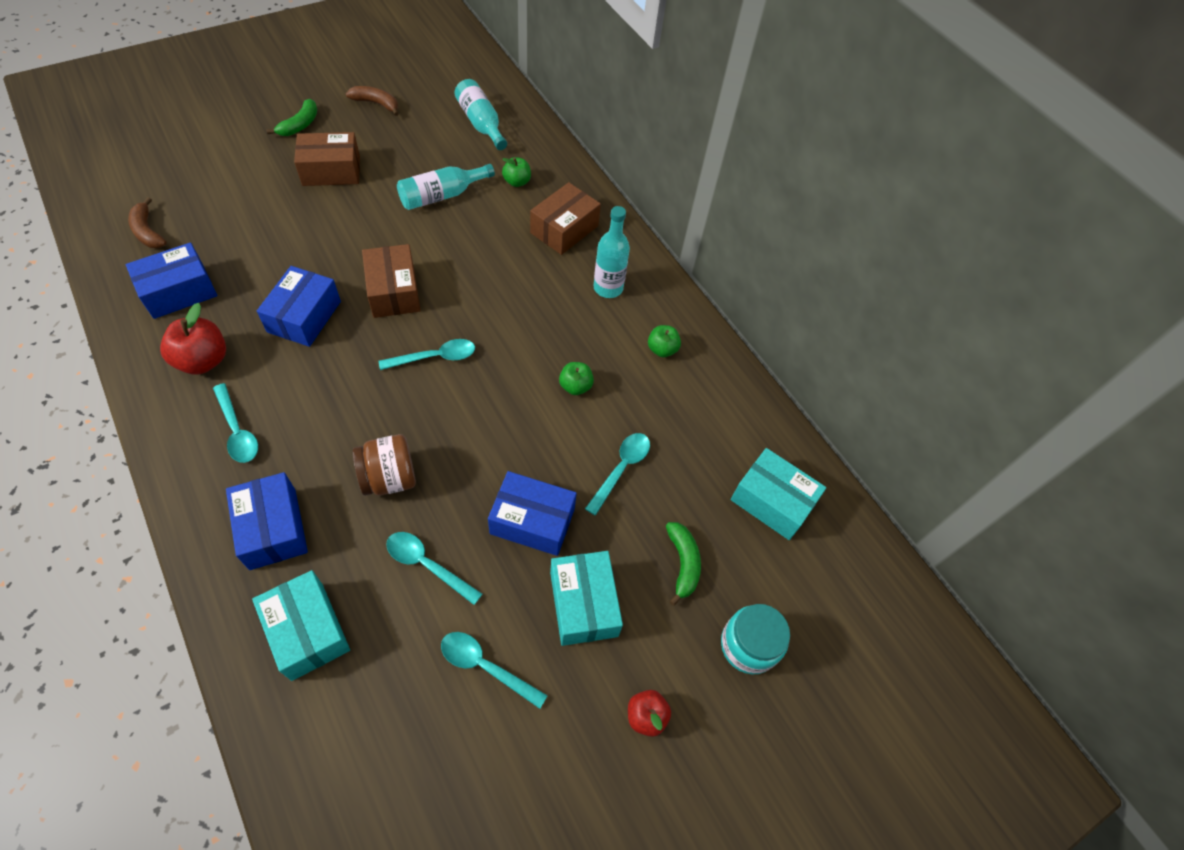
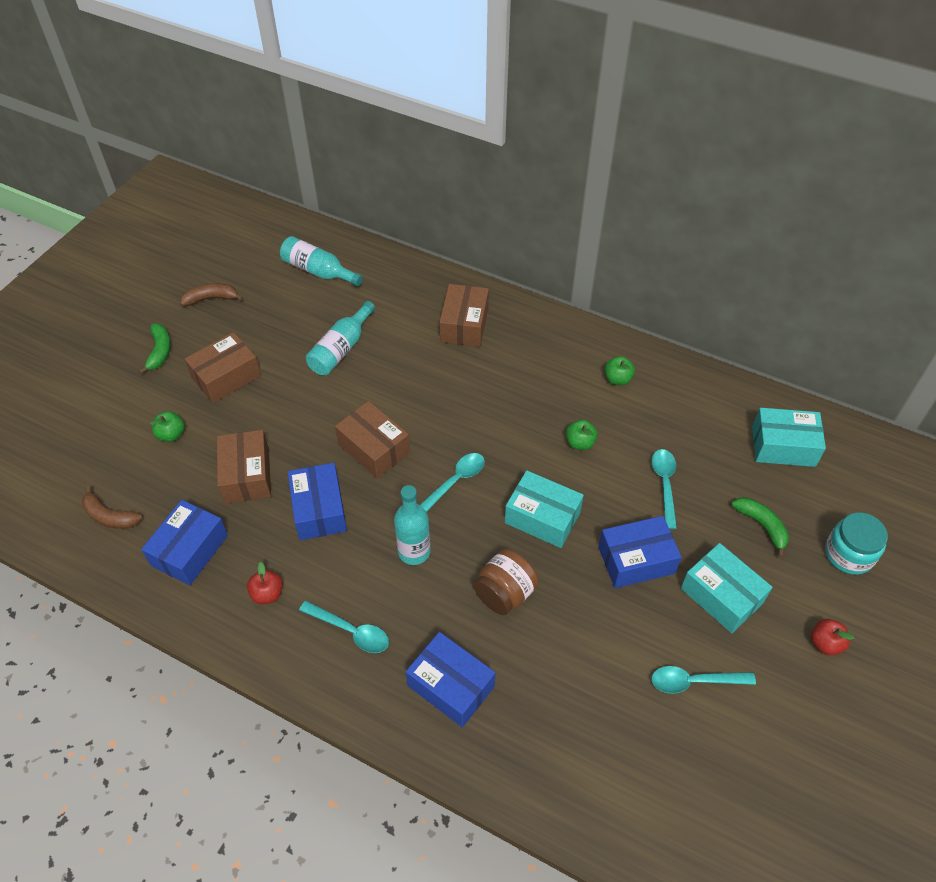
camera: 25 degrees left, 5 degrees down
red apple [160,303,226,375] -> red apple [247,562,283,604], size x0.61
turquoise box [252,570,350,681] -> turquoise box moved to [505,470,584,548]
turquoise spoon [386,532,482,605] -> none
green apple [502,157,531,187] -> green apple moved to [150,412,185,442]
turquoise bottle [594,206,630,298] -> turquoise bottle moved to [394,485,431,565]
none -> brown box [217,430,271,504]

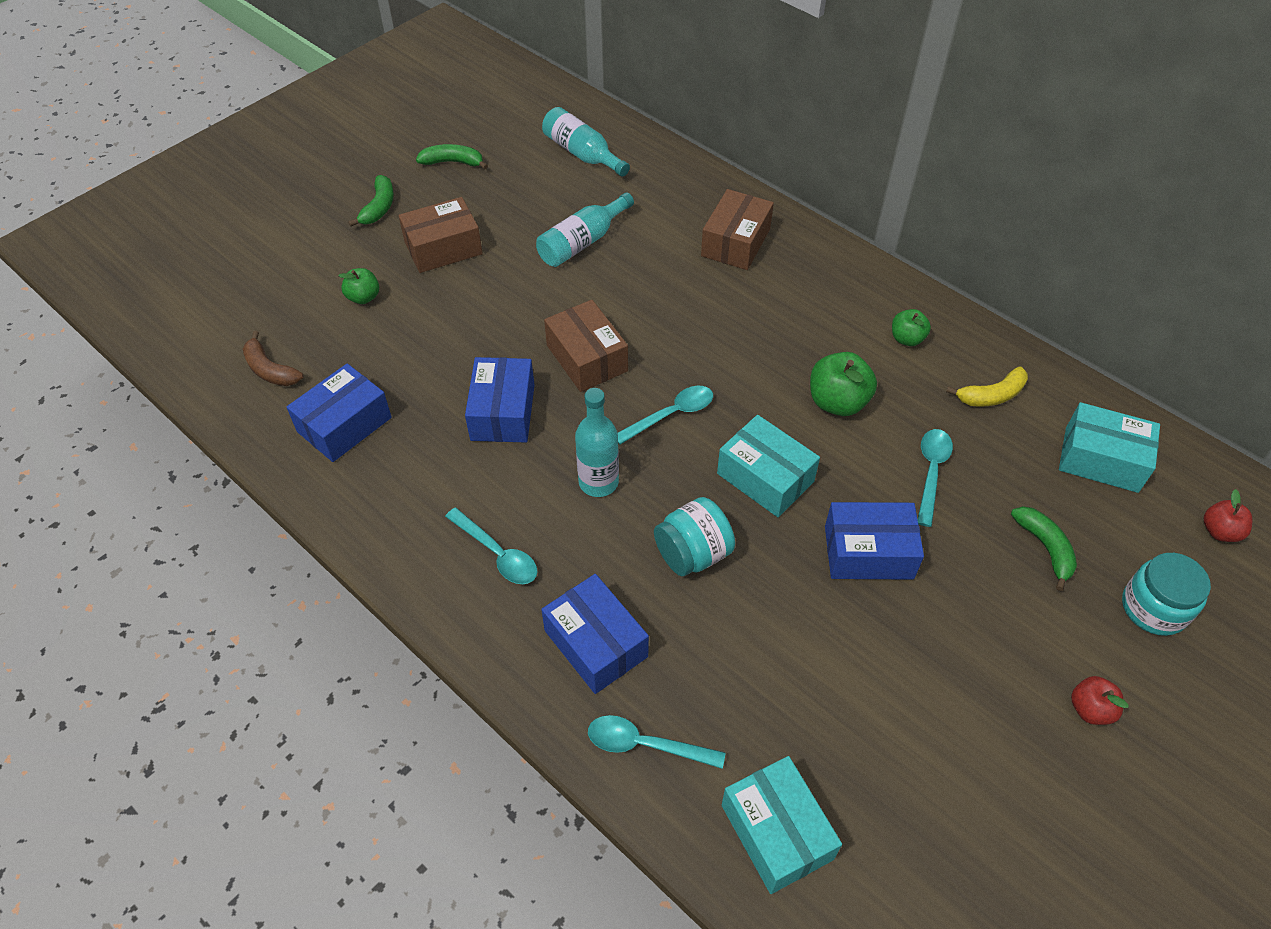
camera: 15 degrees right, 0 degrees up
brown banana [180,284,244,306] -> green banana [416,144,488,169]
brown box [217,430,271,504] -> none
red apple [247,562,283,604] -> red apple moved to [1204,489,1253,542]
brown jar [473,549,539,615] -> turquoise jar [654,497,735,576]
green apple [566,420,598,450] -> green apple [810,352,877,416], size x1.65
turquoise spoon [651,666,756,694] -> turquoise spoon moved to [588,715,726,769]
turquoise box [681,543,773,633] -> turquoise box moved to [722,756,842,894]
none -> yellow banana [946,367,1028,407]

